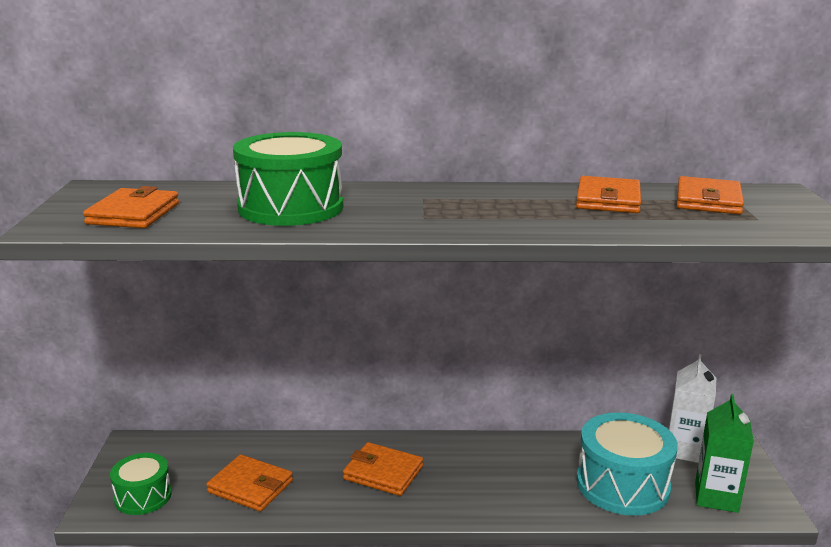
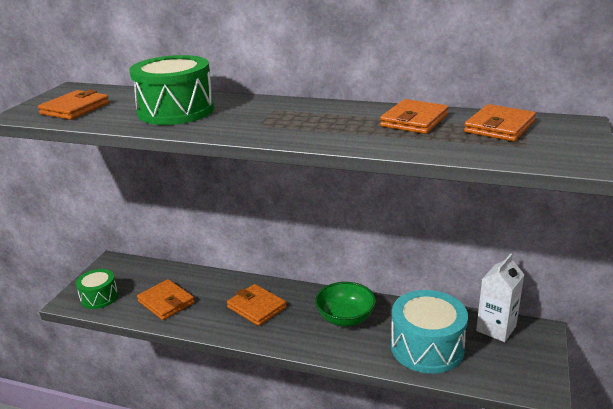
camera: 20 degrees right, 5 degrees up
green carton [695,394,754,513] -> none
none -> green bowl [315,282,376,326]

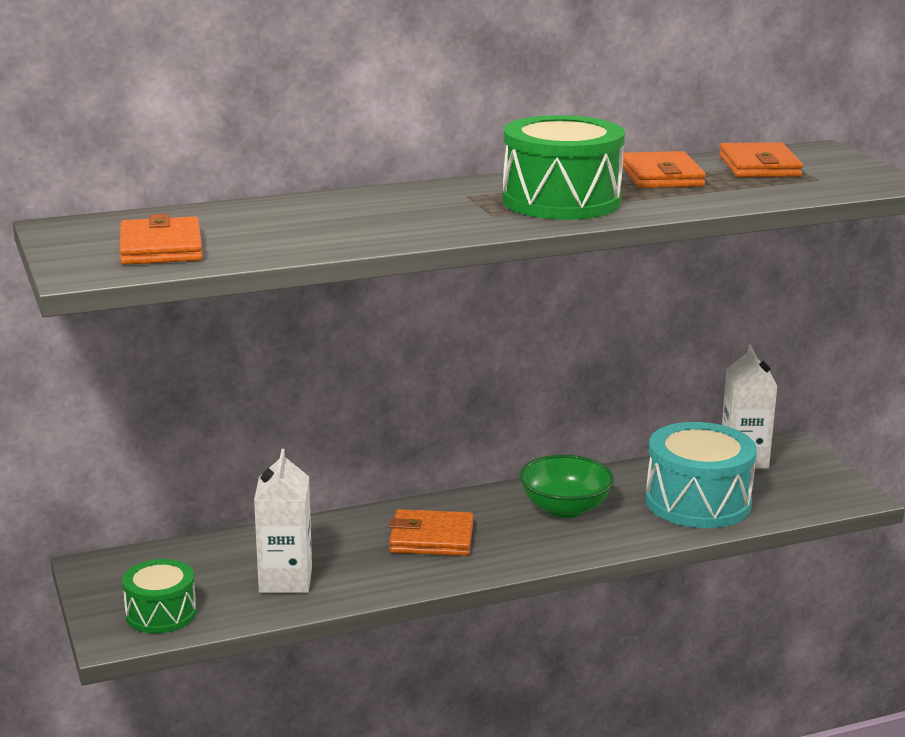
camera: 40 degrees left, 5 degrees down
green drum [129,55,214,125] -> green drum moved to [502,115,625,220]
orange wallet [137,279,195,320] -> white carton [254,449,312,593]

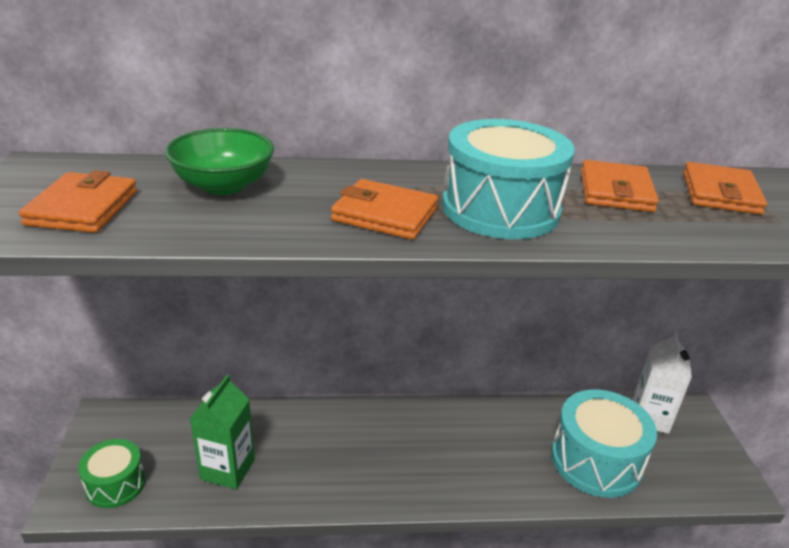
camera: 15 degrees right, 10 degrees up
white carton [254,449,312,593] -> green carton [190,375,255,490]
orange wallet [389,509,473,556] -> orange wallet moved to [331,179,438,240]
green drum [502,115,625,220] -> turquoise drum [442,119,575,239]
green bowl [519,454,614,518] -> green bowl moved to [165,128,274,195]

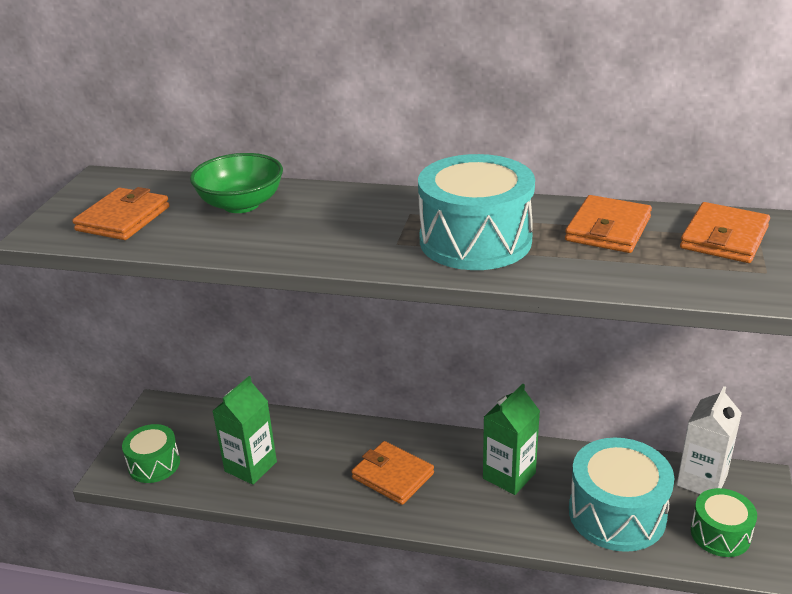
camera: 20 degrees right, 0 degrees up
orange wallet [331,179,438,240] -> orange wallet moved to [351,441,434,505]
none -> green carton [483,384,540,495]
none -> green drum [691,488,757,557]

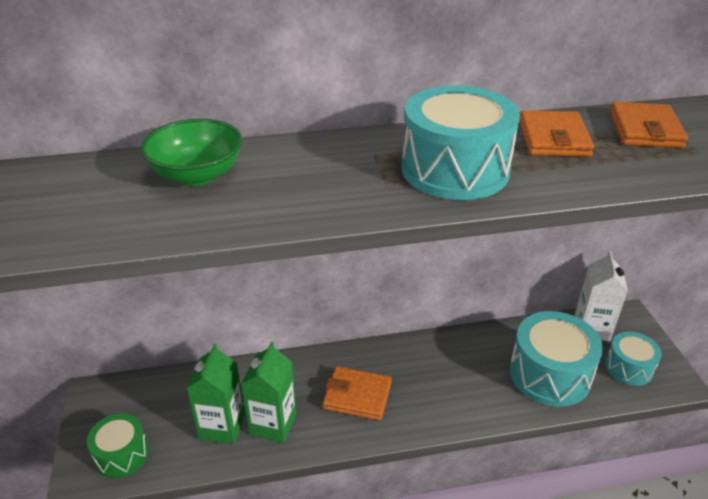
camera: 25 degrees left, 5 degrees up
orange wallet [72,187,170,240] -> none
green carton [483,384,540,495] -> green carton moved to [241,342,296,443]
green drum [691,488,757,557] -> turquoise drum [605,332,662,386]

